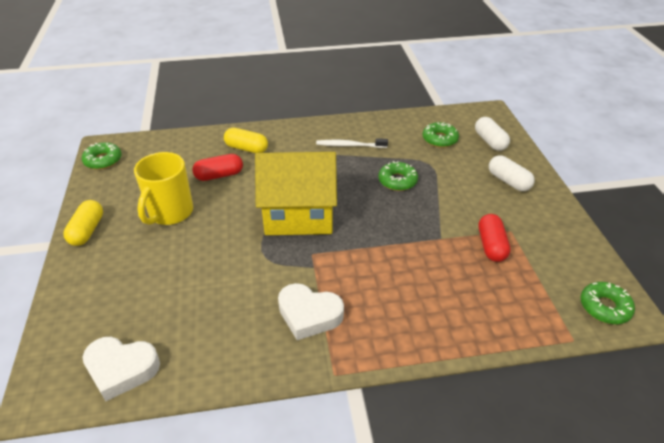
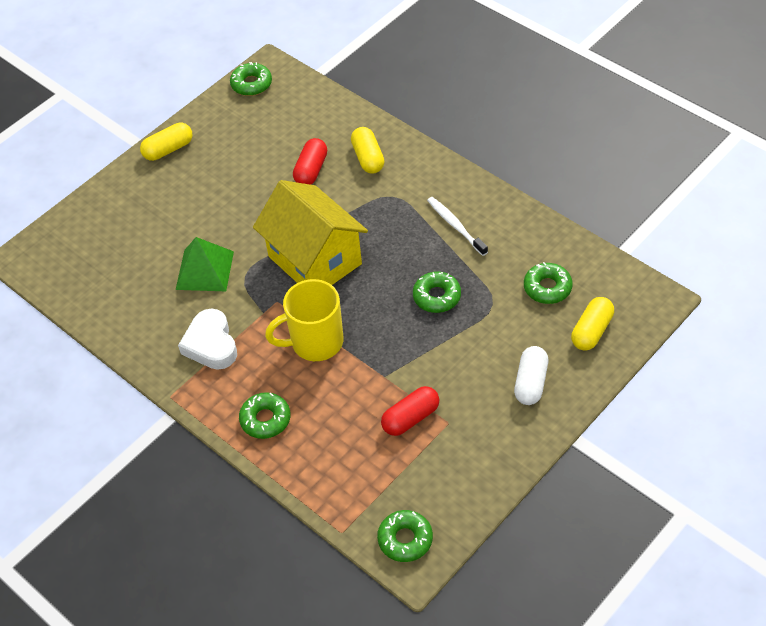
camera: 55 degrees right, 10 degrees up
white heart [83,337,160,401] -> none
yellow mug [134,152,193,225] -> yellow mug moved to [265,279,344,361]
red capsule [192,154,243,181] -> red capsule turned 75 degrees clockwise [293,138,327,185]
white capsule [475,117,510,151] -> yellow capsule [571,297,614,350]
none -> green pyramid [176,237,234,291]
none -> green donut [239,392,290,439]

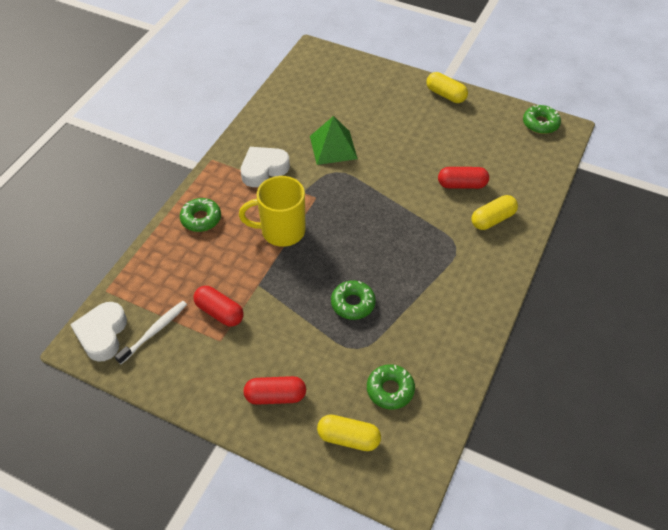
camera: 70 degrees right, 0 degrees up
yellow house [253,180,368,285] -> none
yellow mug [265,279,344,361] -> yellow mug turned 60 degrees counterclockwise [239,176,305,247]
green donut [377,510,433,562] -> white heart [70,302,127,362]
white toothbrush [427,197,488,256] -> white toothbrush moved to [115,301,187,364]
white capsule [514,346,548,405] -> red capsule [243,376,306,405]

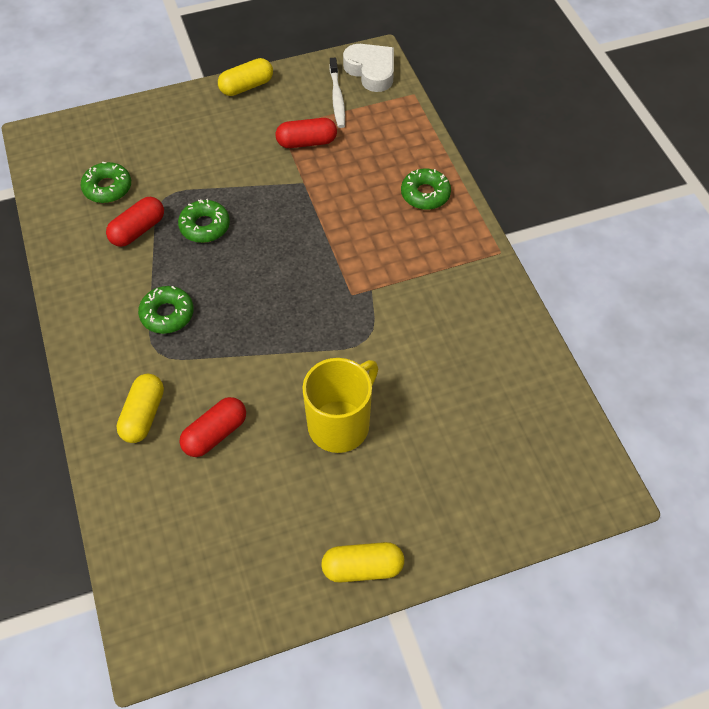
camera: 135 degrees right, 5 degrees up
yellow mug [239,176,305,247] -> yellow mug moved to [302,358,378,453]
white heart [241,147,290,187] -> none
red capsule [243,376,306,405] -> red capsule moved to [106,197,164,247]
green pyramid [310,116,358,165] -> none
yellow capsule [317,415,381,451] -> yellow capsule moved to [218,58,273,96]
green donut [523,105,561,134] -> green donut moved to [138,286,194,334]

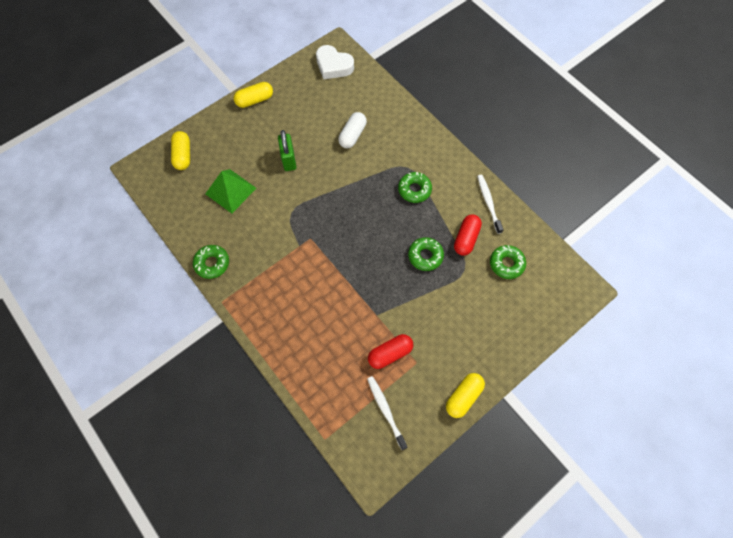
camera: 160 degrees right, 10 degrees up
yellow capsule [116,374,164,443] -> yellow capsule moved to [171,131,190,170]
red capsule [179,397,246,457] -> white capsule [338,112,367,148]
yellow mug [302,358,378,453] -> green padlock [278,130,296,171]
white heart [343,44,394,92] -> white heart moved to [316,45,354,80]
green donut [401,169,451,210] -> green donut moved to [193,245,229,279]
none -> green pyramid [205,169,256,214]
none -> white toothbrush [477,175,504,234]

